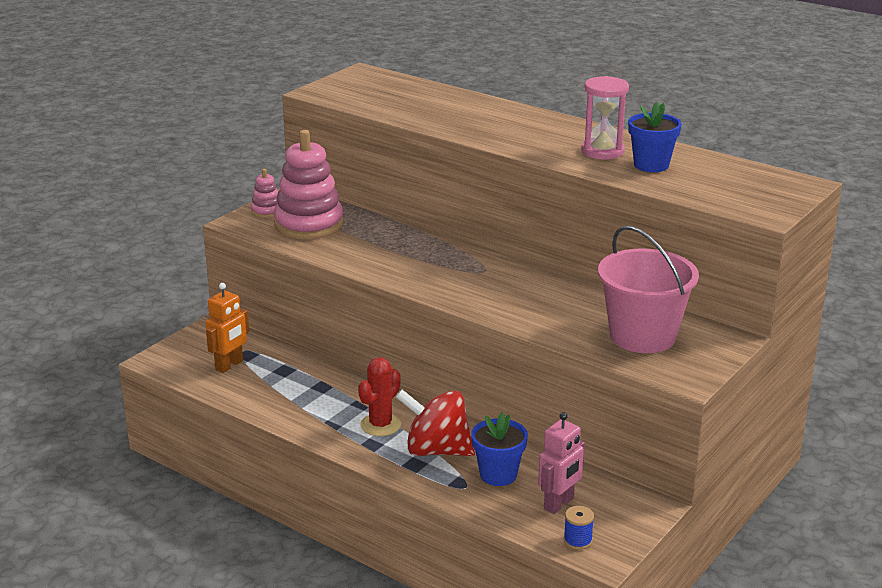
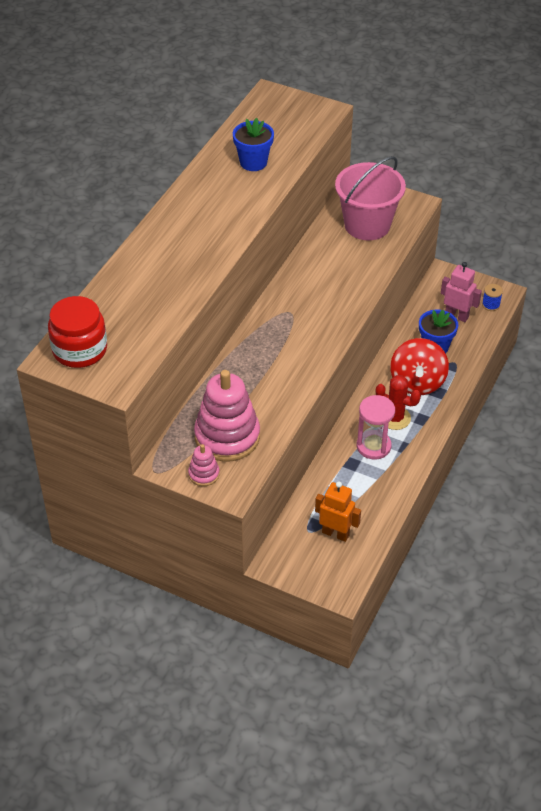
camera: 100 degrees left, 20 degrees up
pink hourglass [581,76,629,160] -> pink hourglass moved to [357,395,395,459]
none -> red jar [48,296,107,368]

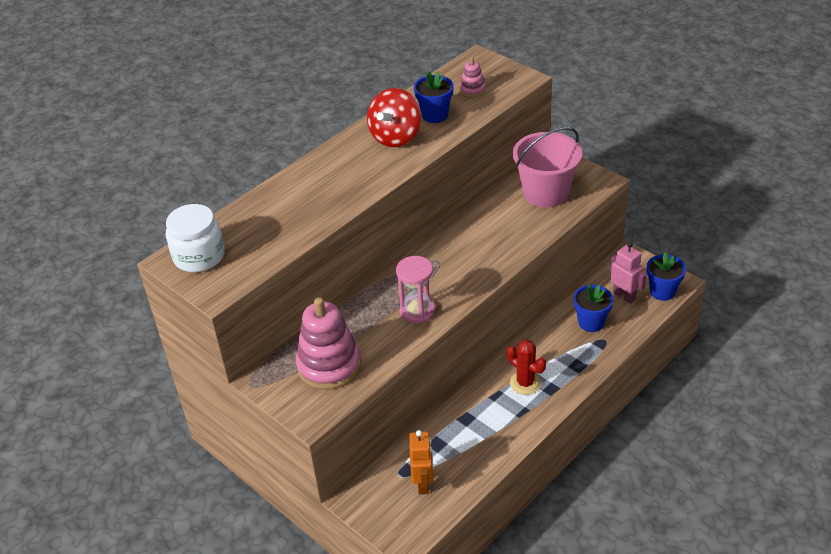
camera: 20 degrees right, 5 degrees down
red jar [48,296,107,368] -> white jar [166,204,225,272]
pink stacking toy [188,444,220,486] -> pink stacking toy moved to [460,57,486,97]
orange robot [315,482,361,542] -> orange robot turned 45 degrees clockwise [409,430,433,494]
pink hourglass [357,395,395,459] -> pink hourglass moved to [396,256,435,323]
red spinning top [390,338,449,395] -> red spinning top moved to [367,88,421,147]
blue spool [482,284,503,311] -> blue flower pot [647,252,686,301]

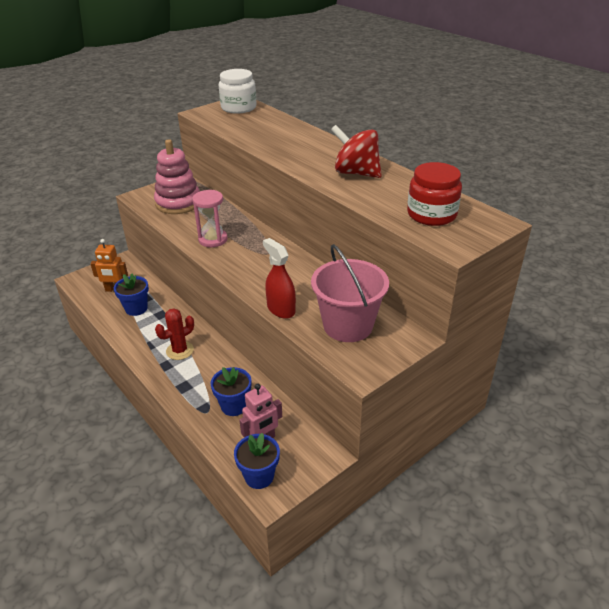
camera: 95 degrees right, 5 degrees down
blue flower pot [414,71,454,123] -> blue flower pot moved to [114,273,149,316]
pink stacking toy [460,57,486,97] -> red jar [407,162,462,226]
none -> red spray bottle [263,238,296,319]

